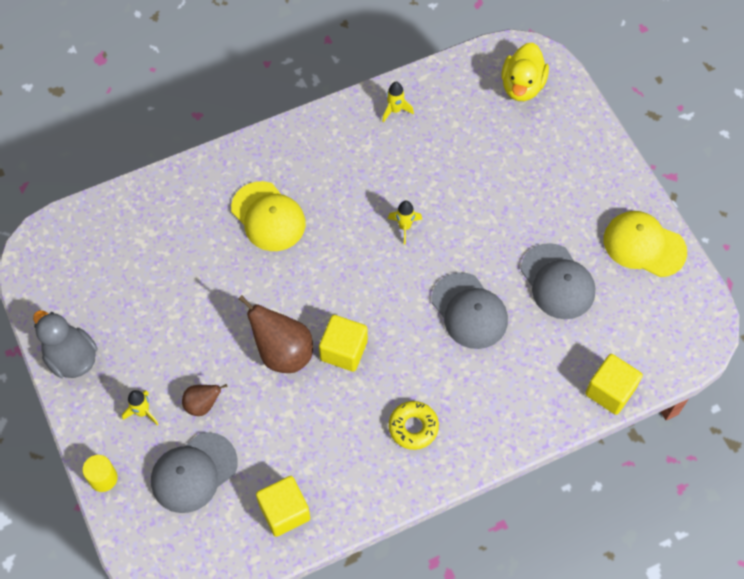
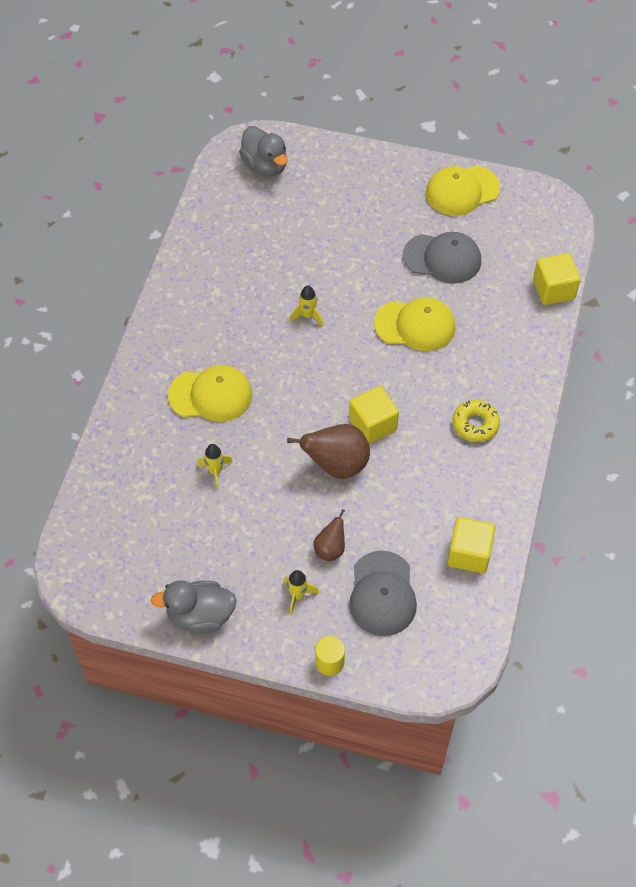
camera: 50 degrees left, 5 degrees down
yellow rocket [382,82,414,123] -> yellow rocket moved to [197,444,233,490]
grey cap [432,272,508,349] -> yellow cap [374,297,456,351]
yellow duck [501,42,549,101] -> grey duck [239,126,288,176]

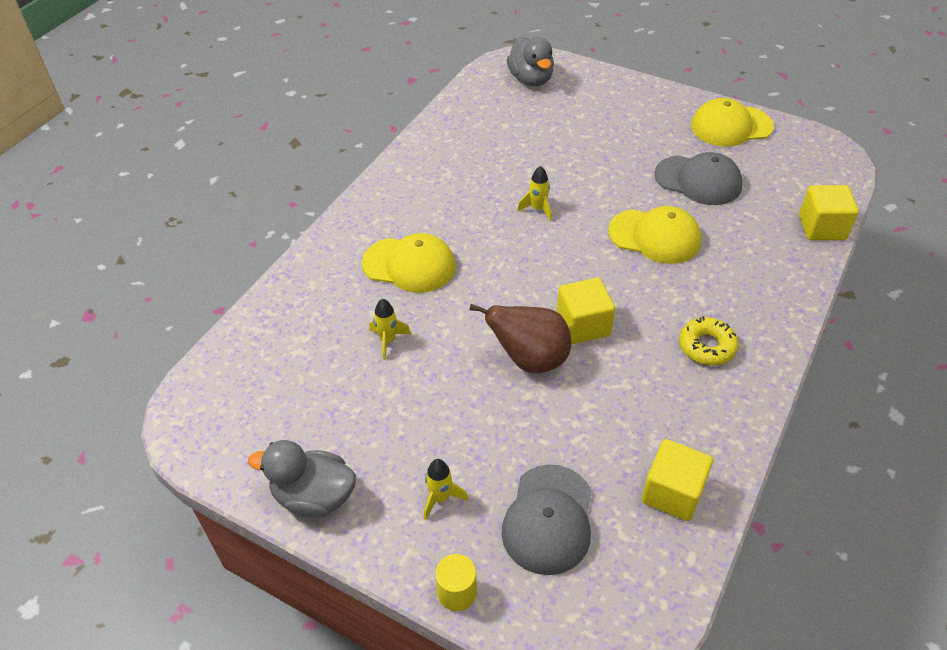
camera: 15 degrees right, 10 degrees down
brown pear [313,509,345,561] -> none

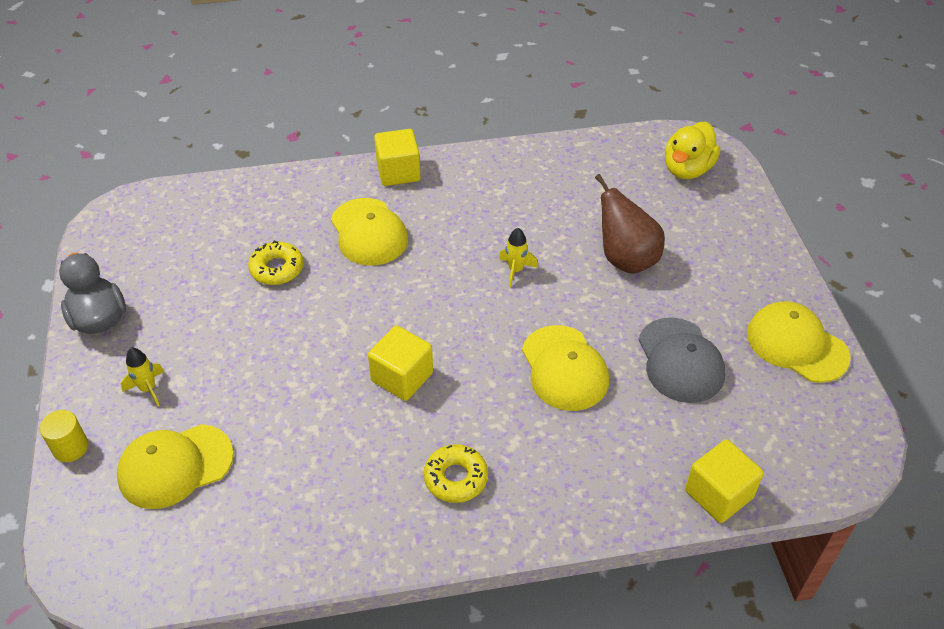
camera: 50 degrees right, 0 degrees up
yellow rocket [370,299,411,360] -> yellow donut [248,240,303,285]
brown pear [469,304,571,373] -> brown pear moved to [595,174,665,274]
grey cap [501,464,592,575] -> yellow cap [117,424,234,509]
grey duck [507,37,554,86] -> yellow duck [665,122,721,179]
yellow cube [642,439,713,521] -> yellow cube moved to [374,129,421,186]

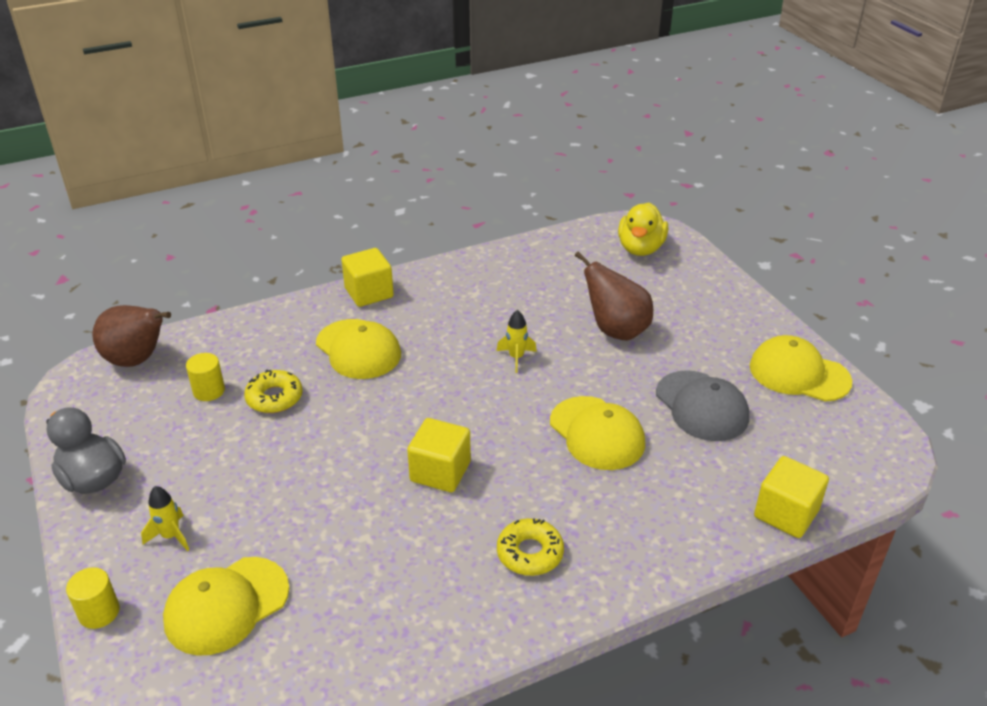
camera: 15 degrees left, 10 degrees down
none -> brown pear [92,305,171,367]
none -> yellow cylinder [186,353,225,401]

